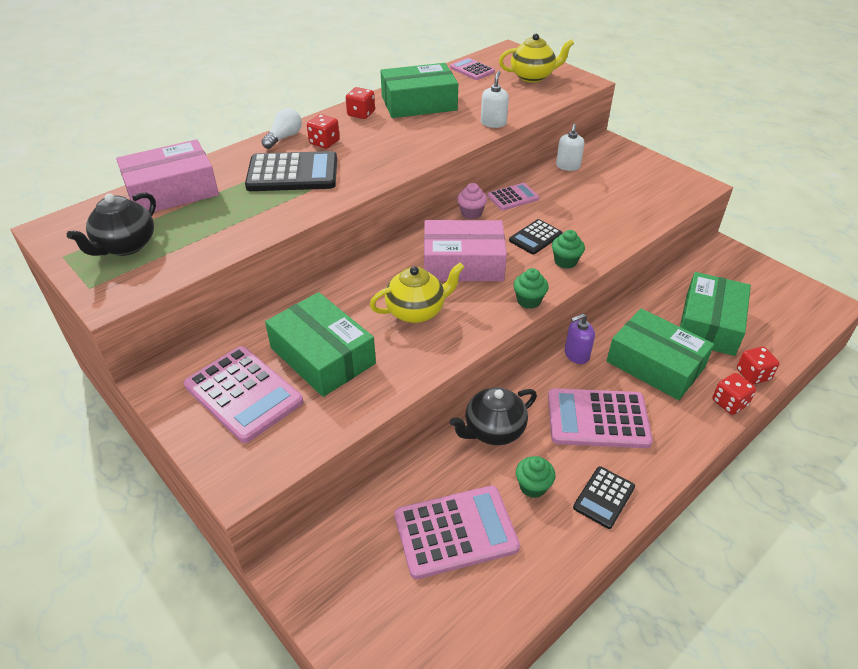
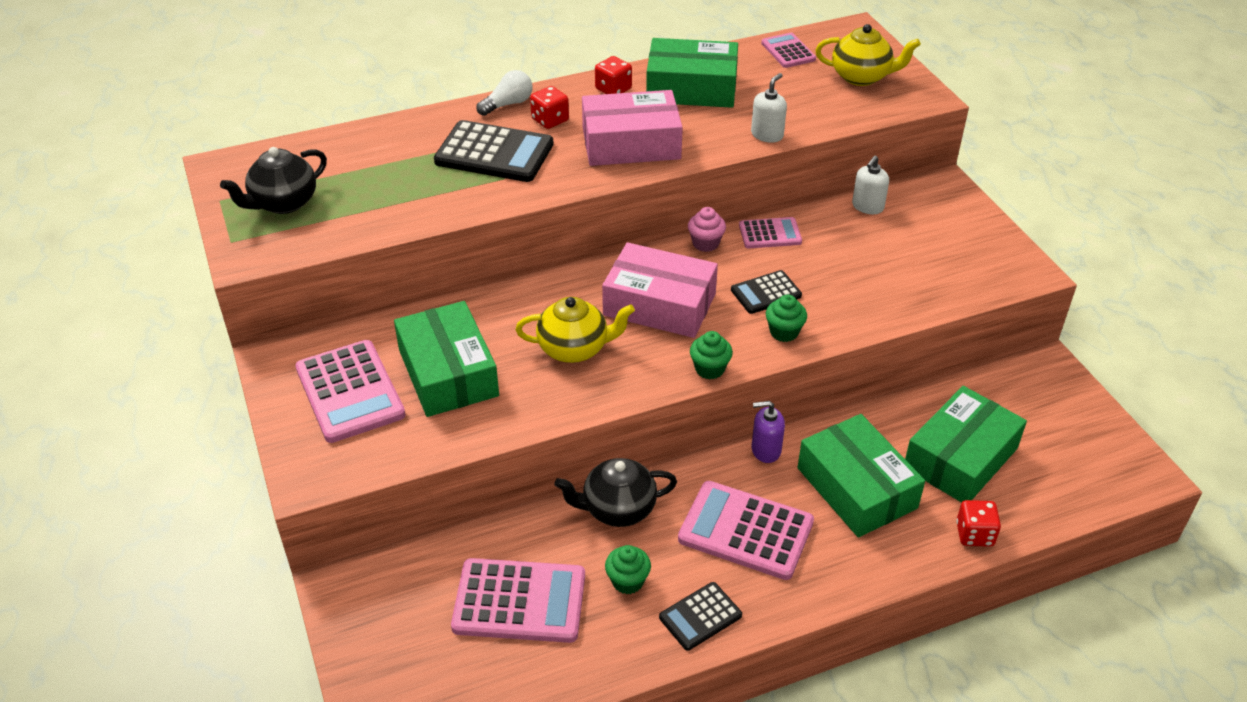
camera: 20 degrees right, 0 degrees up
pink box [116,139,219,212] -> pink box moved to [582,90,683,166]
red dice [712,373,756,415] -> none

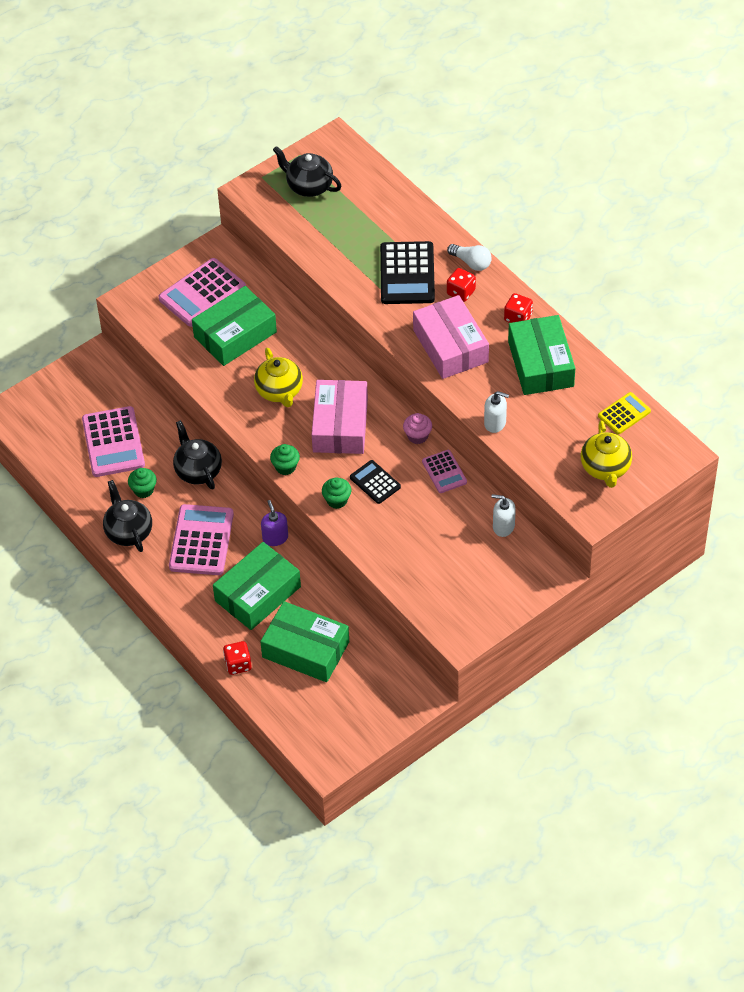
camera: 75 degrees right, 10 degrees up
black calculator [659,582,742,651] -> black teapot [103,480,152,552]
pink calculator [761,33,816,68] -> yellow calculator [598,392,651,434]

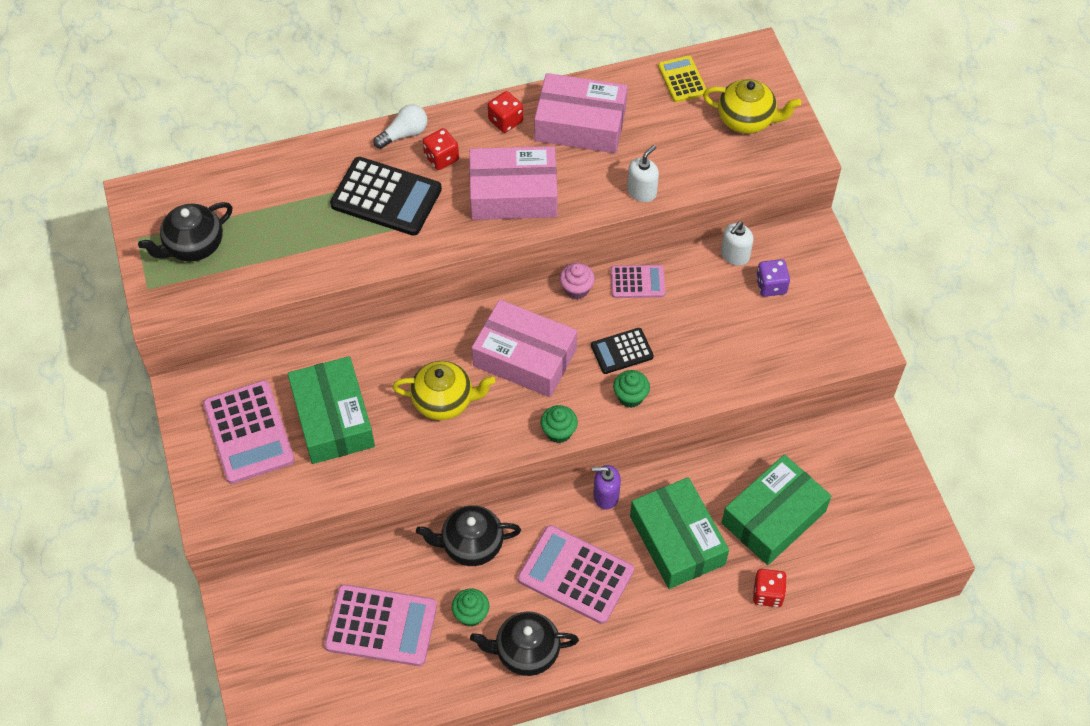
camera: 70 degrees left, 5 degrees up
green box [508,315,575,395] -> pink box [534,73,628,153]
none -> purple dice [756,259,790,297]

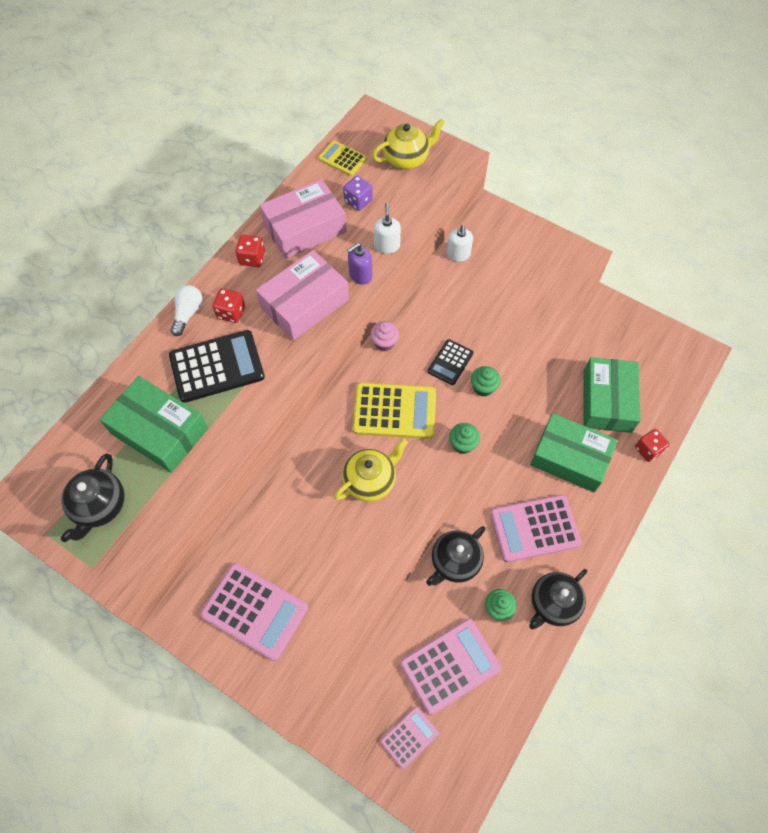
camera: 40 degrees left, 5 degrees up
green box [287,356,375,464] -> green box moved to [100,376,208,473]
pink box [472,300,577,397] -> yellow calculator [353,383,436,439]
purple soap dispenser [592,465,621,510] -> purple soap dispenser moved to [347,243,372,285]
pink calculator [611,265,665,298] -> pink calculator moved to [380,706,439,769]
purple dice [756,259,790,297] -> purple dice moved to [343,176,373,211]

